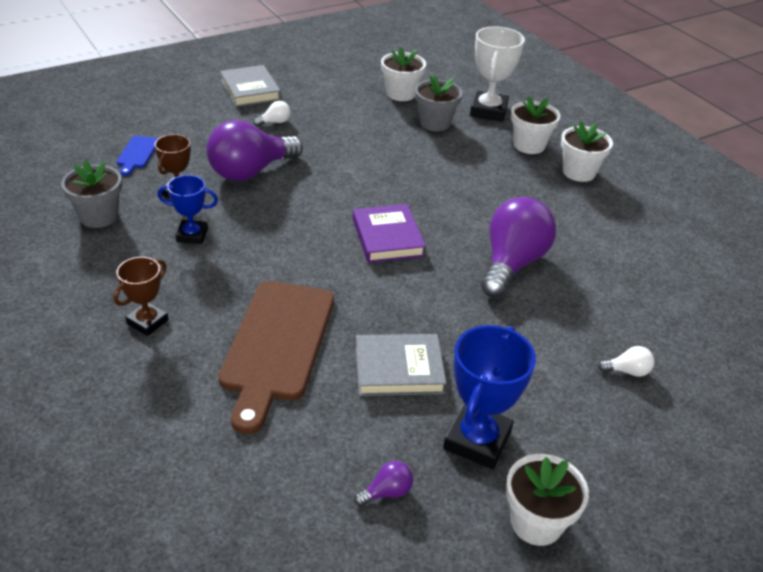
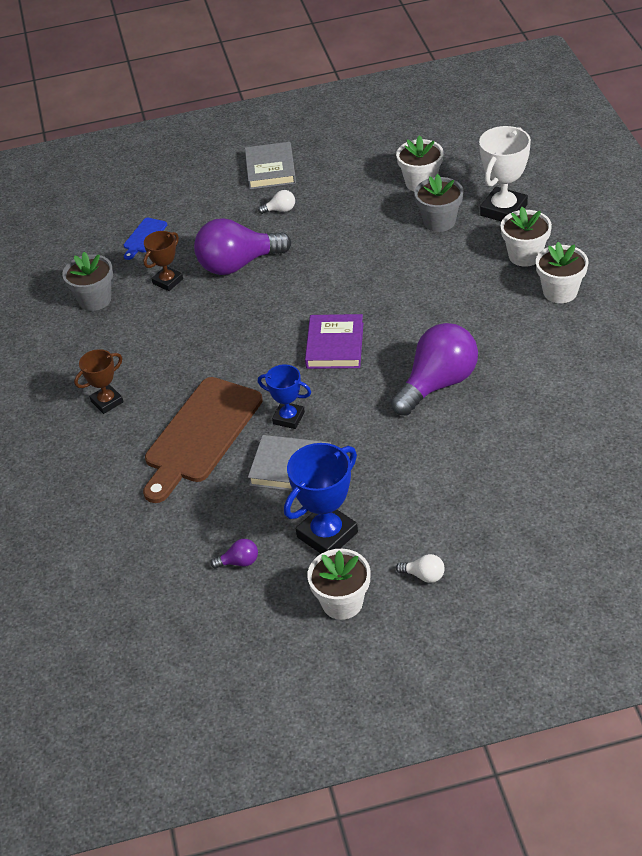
camera: 25 degrees right, 5 degrees up
blue trophy [157,175,218,244] -> blue trophy moved to [258,364,311,429]
white light bulb [598,346,655,377] -> white light bulb moved to [396,554,445,583]

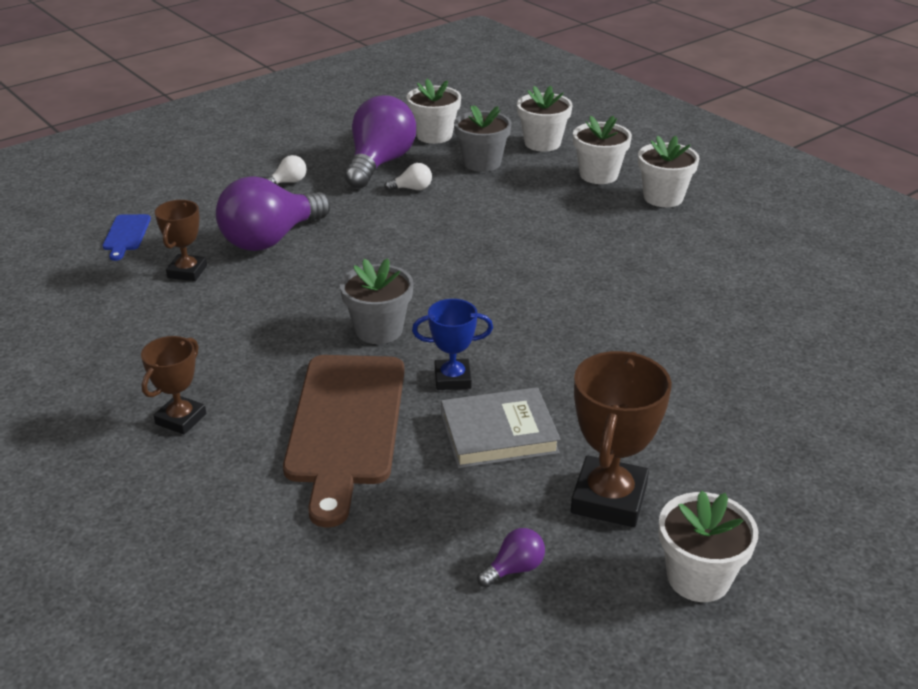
camera: 30 degrees left, 10 degrees down
grey flower pot [62,252,113,311] -> grey flower pot moved to [340,258,413,344]
grey book [245,142,296,189] -> none
blue trophy [284,443,358,554] -> brown trophy [571,351,672,527]
purple book [305,314,363,369] -> none
purple light bulb [391,323,478,416] -> purple light bulb moved to [345,95,416,188]
white light bulb [396,554,445,583] -> white light bulb moved to [384,163,432,191]
white trophy [479,126,531,222] -> white flower pot [517,86,572,152]

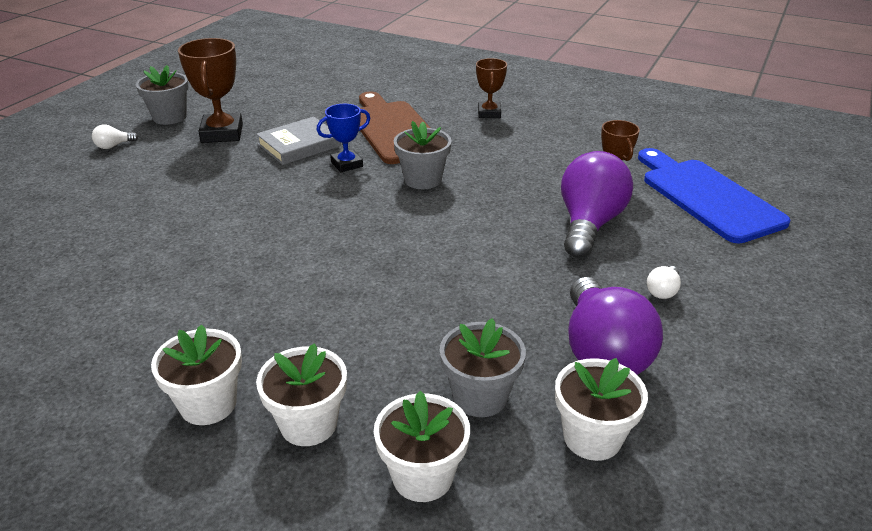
camera: 155 degrees right, 0 degrees up
blue cutting board [103,214,151,261] -> blue cutting board [638,148,791,244], size x2.27
white light bulb [384,163,432,191] -> white light bulb moved to [92,124,138,149]
purple light bulb [477,528,545,588] -> none
white flower pot [659,490,758,602] -> grey flower pot [136,65,189,125]

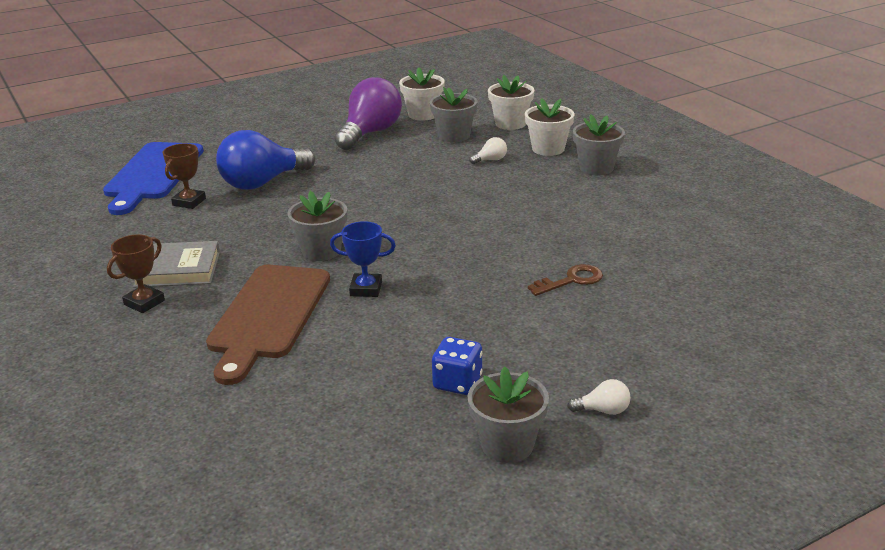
camera: 145 degrees left, 5 degrees down
white flower pot [151,324,242,425] -> grey flower pot [573,115,625,175]
brown trophy [178,38,243,143] -> blue dice [432,337,483,395]
grey book [256,117,341,165] -> grey book moved to [133,241,220,287]
purple light bulb [561,151,633,258] -> blue light bulb [216,130,315,190]
white light bulb [647,266,681,299] -> white light bulb moved to [469,137,507,164]
none -> brown key [528,264,603,296]

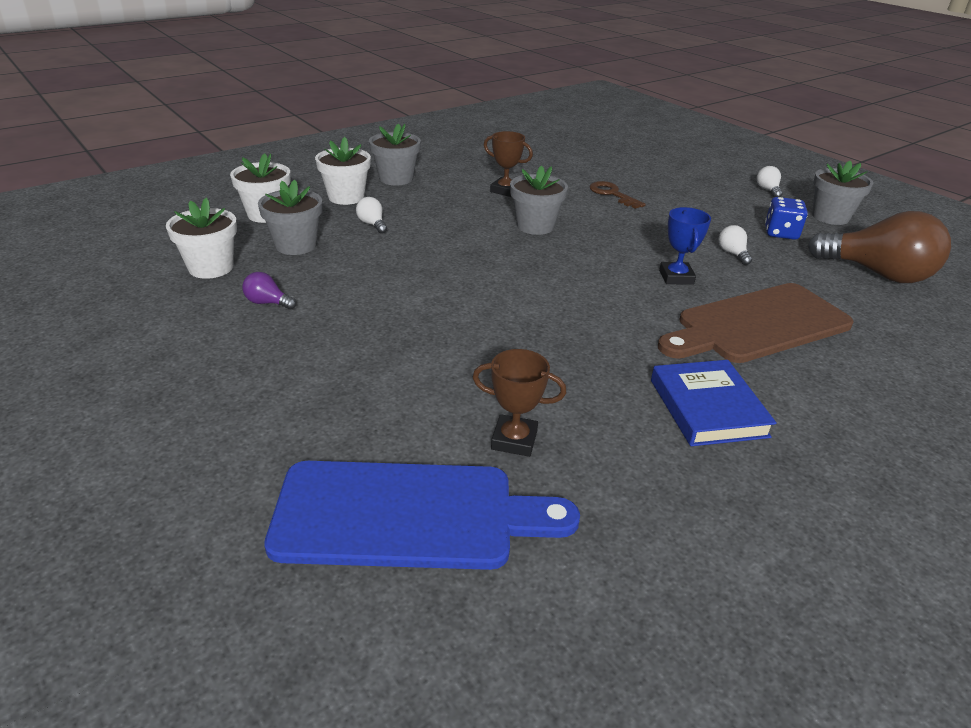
camera: 100 degrees left, 5 degrees up
brown trophy [107,234,165,313] -> brown trophy moved to [484,131,533,197]
grey book [133,241,220,287] -> blue book [651,360,777,446]
brown cutting board [206,265,330,385] -> brown cutting board turned 150 degrees clockwise [658,283,854,363]
blue light bulb [216,130,315,190] -> none
grey flower pot [287,191,347,261] -> grey flower pot moved to [510,166,568,235]
purple light bulb [335,77,402,150] -> purple light bulb [242,272,296,310], size x0.41
none -> white light bulb [719,225,752,265]
none -> brown light bulb [808,211,951,283]

